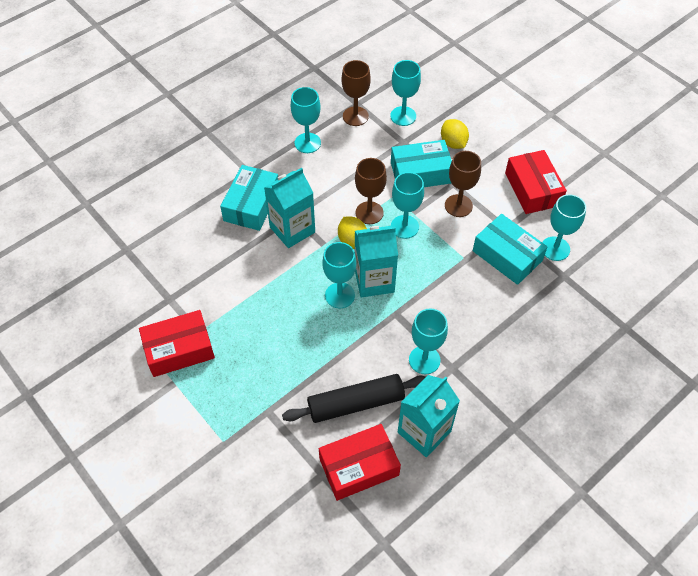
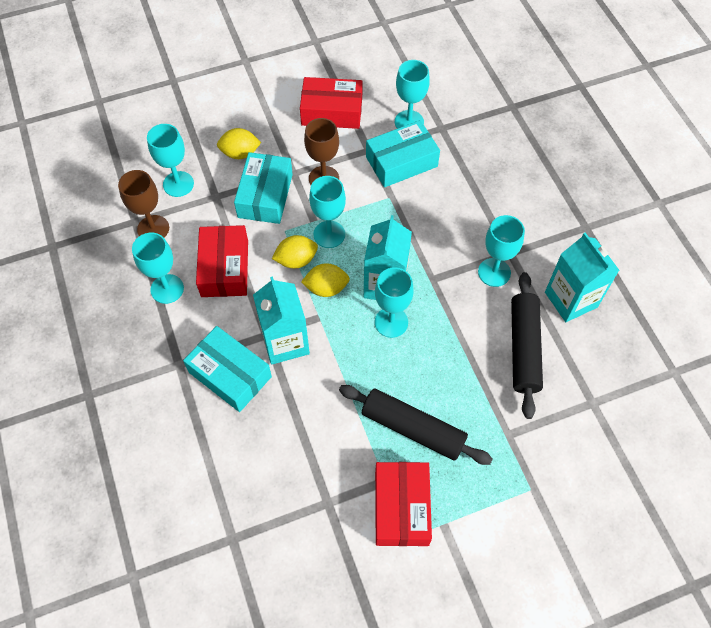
camera: 70 degrees left, 5 degrees up
red box [319,424,401,501] -> red box moved to [196,225,248,297]
brown goblet [355,158,387,224] -> yellow lemon [272,235,318,268]
none -> black rolling pin [339,385,493,465]

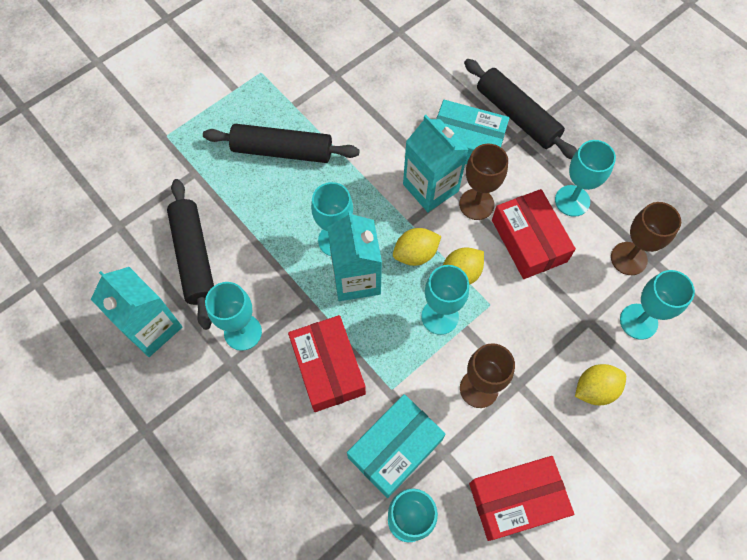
camera: 160 degrees right, 5 degrees up
turquoise box [234,152,293,224] -> none
red box [375,462,432,546] -> red box moved to [288,315,366,412]
none -> brown goblet [459,144,508,220]
none -> black rolling pin [464,59,577,159]

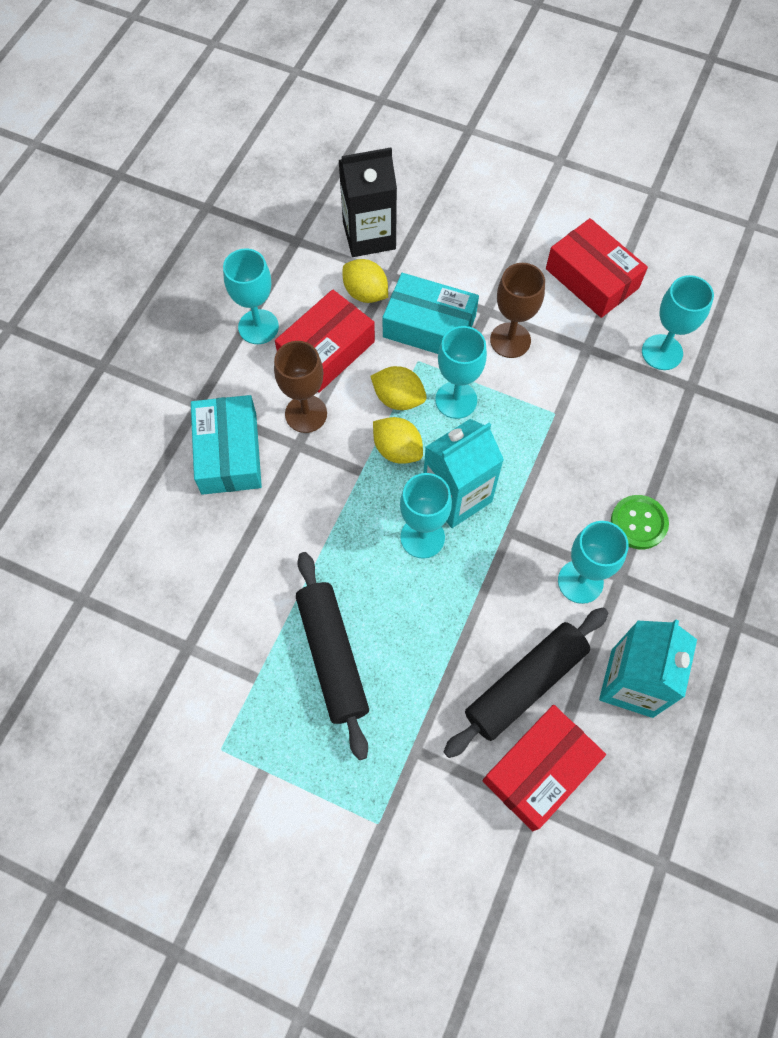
camera: 115 degrees left, 0 degrees up
red box [288,315,366,412] -> red box moved to [482,705,606,831]
turquoise box [347,394,446,498] -> turquoise box moved to [383,273,479,354]
turquoise carton [403,115,469,212] -> none
black rolling pin [464,59,577,159] -> none
yellow lemon [575,364,626,405] -> yellow lemon moved to [342,259,388,303]
brown goblet [611,202,681,275] -> none
turquoise goblet [620,270,695,340] -> black carton [339,148,397,257]
none -> green button [611,495,669,549]

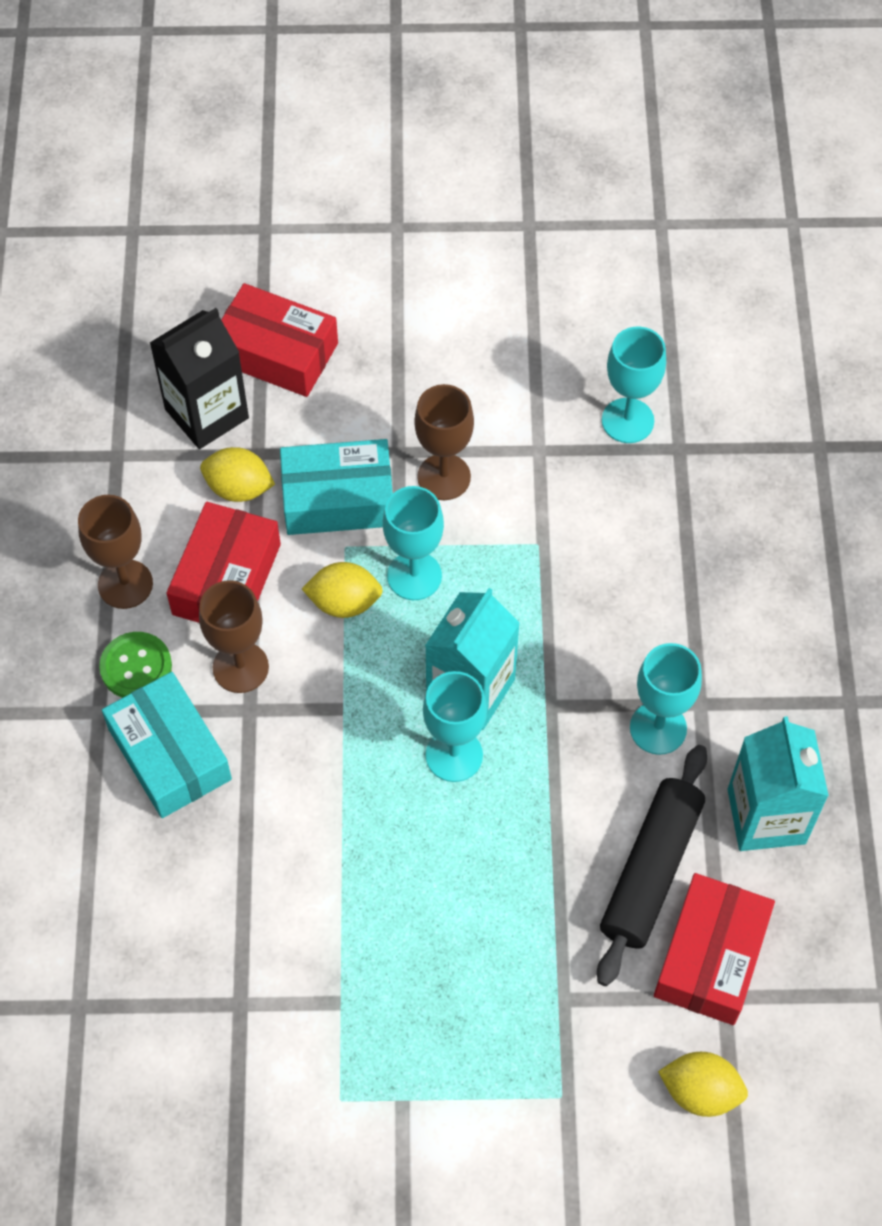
camera: 25 degrees left, 5 degrees down
turquoise goblet [223,248,279,344] -> brown goblet [78,495,153,609]
black rolling pin [296,552,369,760] -> none
yellow lemon [373,417,423,464] -> yellow lemon moved to [658,1052,748,1117]
red box [546,218,648,318] -> red box moved to [221,283,338,397]
green button [611,495,669,549] -> green button moved to [99,632,172,698]

